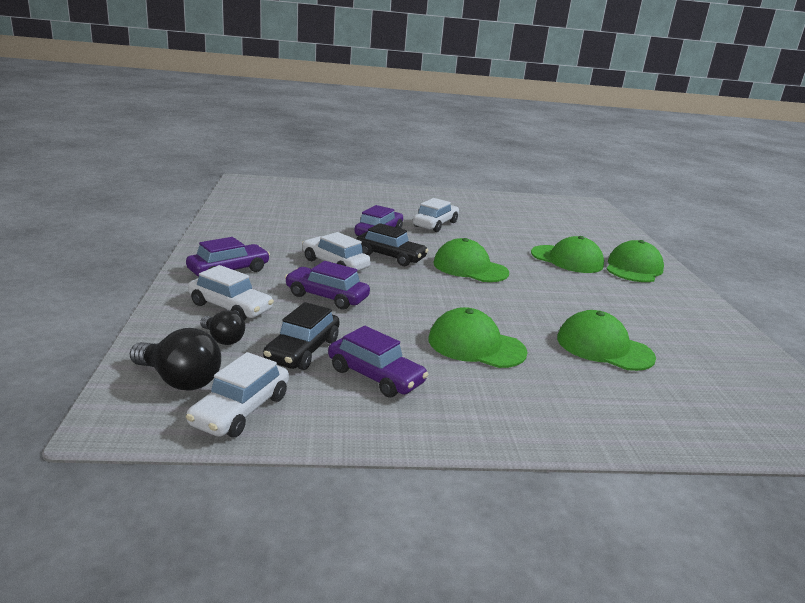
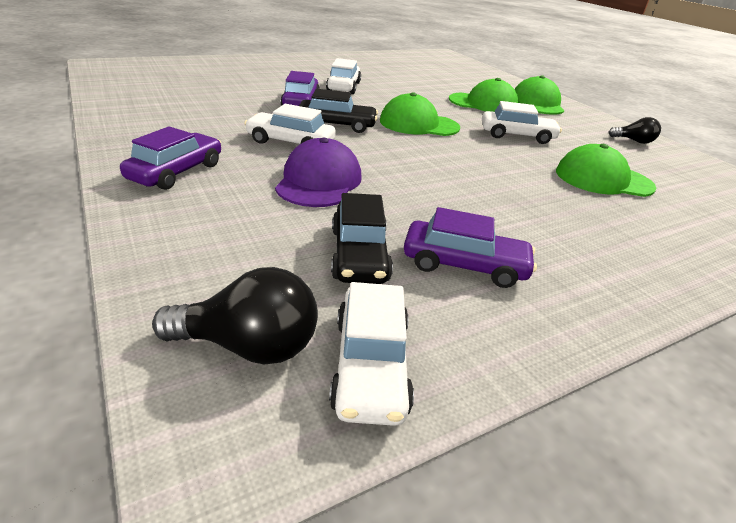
camera: 25 degrees left, 10 degrees up
white car [188,265,274,320] -> white car moved to [482,101,562,144]
black light bulb [200,310,245,345] -> black light bulb moved to [608,117,661,144]
purple car [285,261,370,310] -> purple cap [275,138,362,207]
green cap [429,307,528,368] -> none

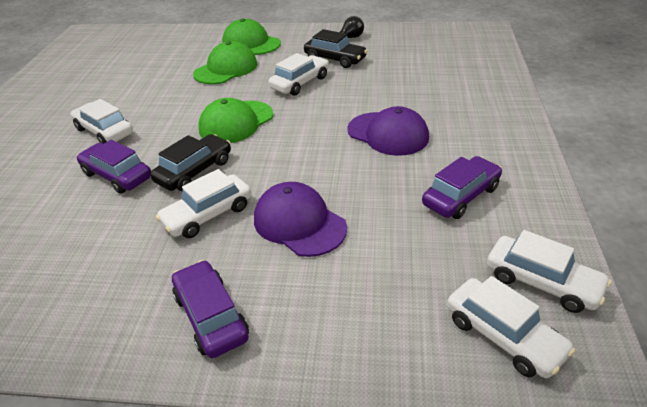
camera: 50 degrees left, 5 degrees up
black light bulb [152,267,318,364] -> white car [447,276,575,378]
black car [331,193,393,284] -> black car moved to [304,29,367,68]
green cap [556,144,656,197] -> none
none -> purple cap [347,106,429,156]

